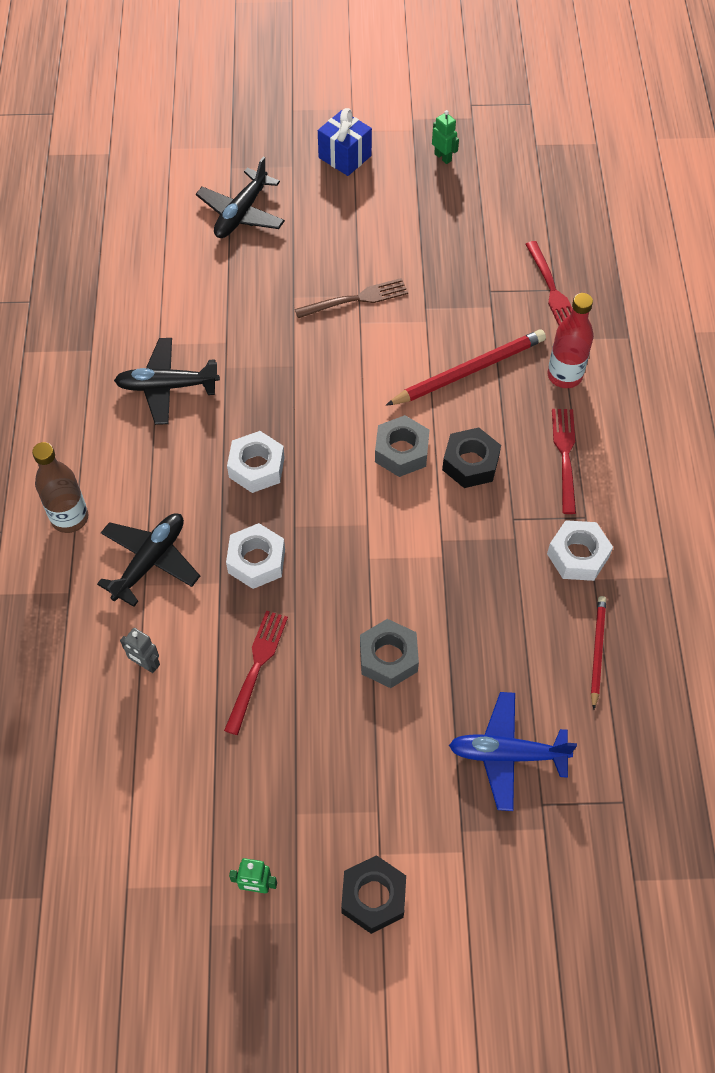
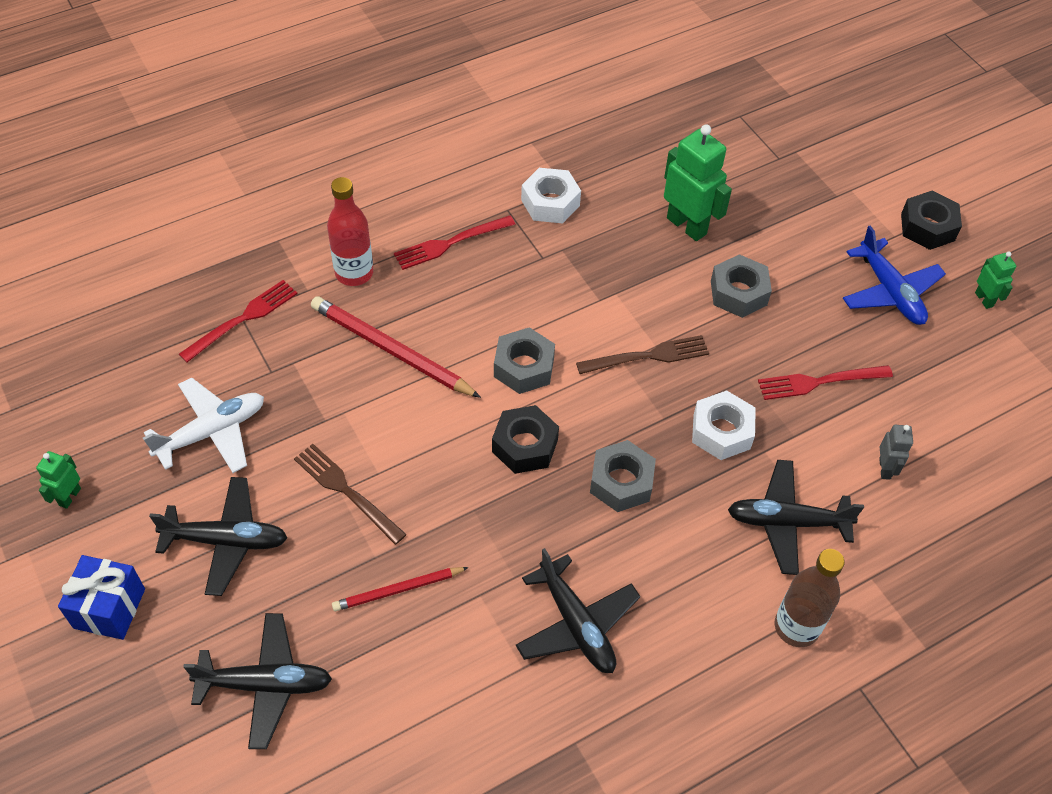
camera: 120 degrees left, 5 degrees down
white nut [227,431,285,493] -> grey nut [590,440,656,512]
black nut [442,428,501,488] -> black nut moved to [492,405,559,474]
blue plane [449,692,577,811] -> blue plane moved to [843,225,946,325]
red pencil [591,596,606,710] -> red pencil moved to [332,567,469,611]
none -> white plane [143,378,264,473]
none -> black plane [149,477,287,596]
none -> brown fork [576,335,709,374]
none -> green robot [664,124,732,241]

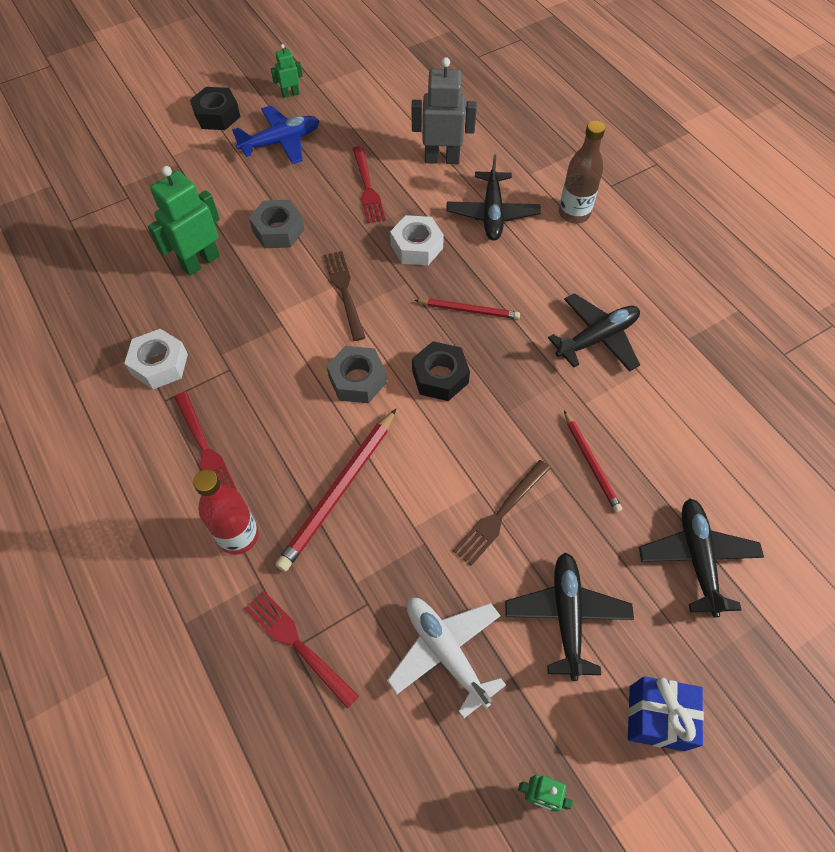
camera: 90 degrees left, 5 degrees up
grey nut [590,440,656,512] -> red pencil [415,299,520,319]
grey robot [879,425,913,480] -> grey robot [412,57,477,164], size x1.94

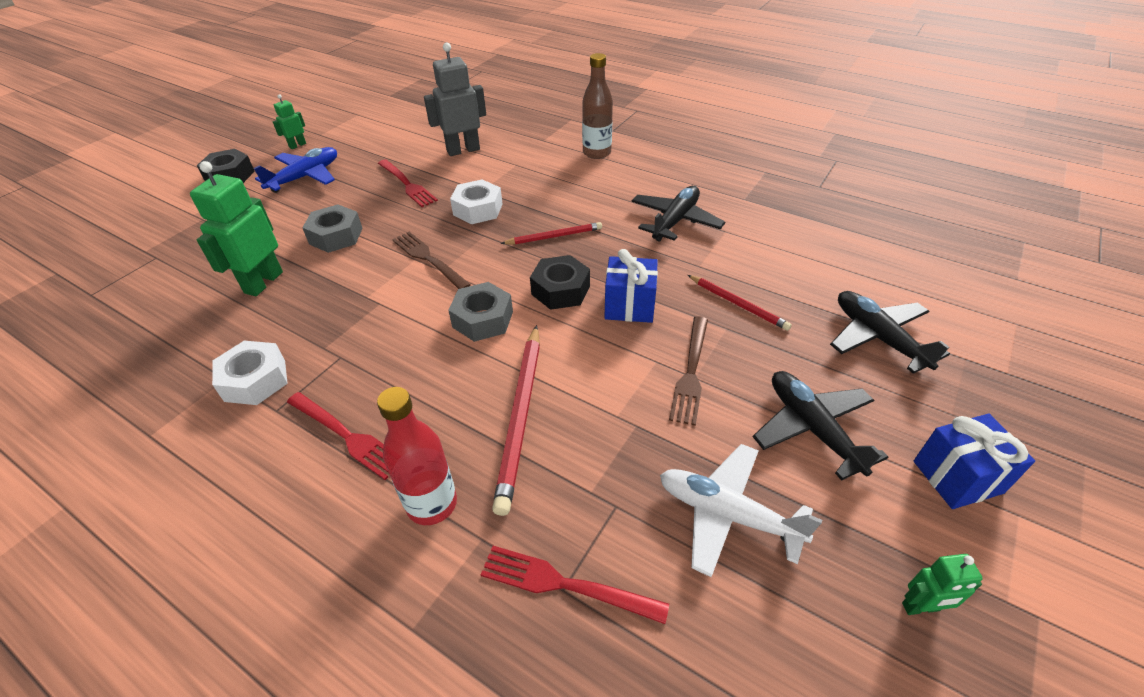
camera: 25 degrees left, 15 degrees down
black plane [446,154,541,241] -> none
none -> blue gift [604,249,658,323]

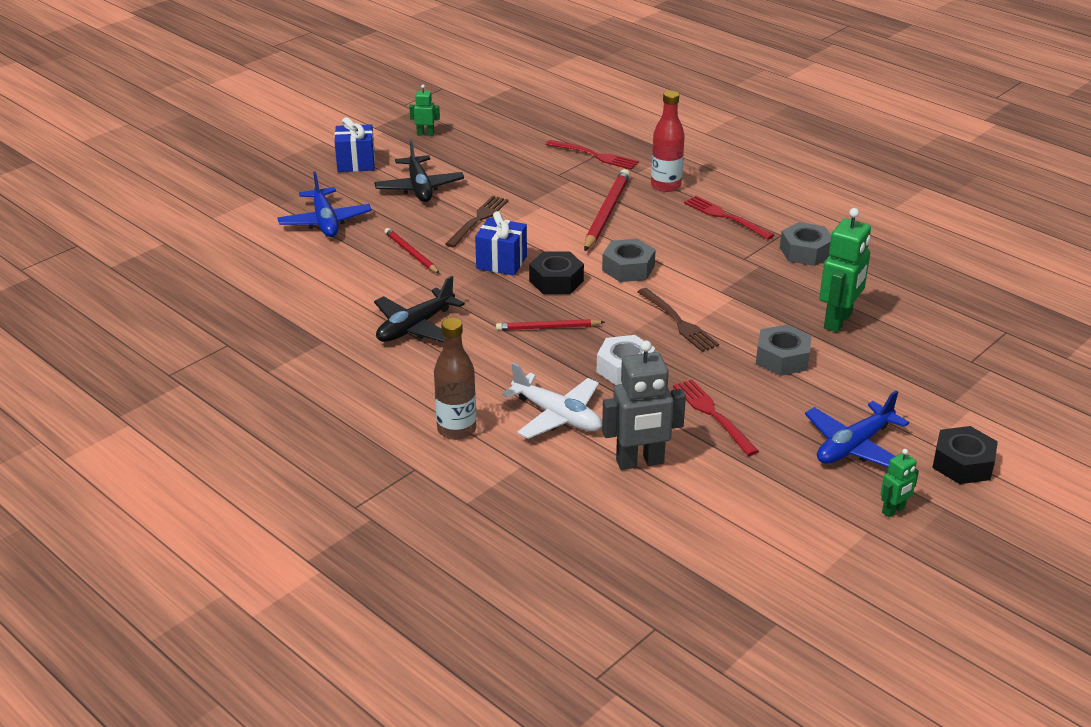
camera: 170 degrees left, 10 degrees down
white nut [212,341,288,405] -> grey nut [780,222,831,266]
white plane [660,444,822,577] -> white plane moved to [502,362,602,439]
black plane [830,291,950,374] -> blue plane [278,171,372,237]

